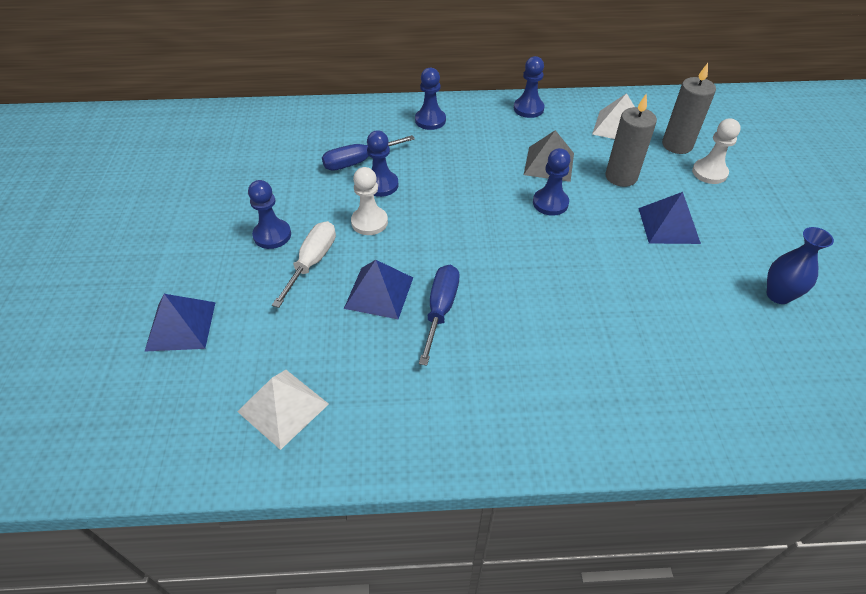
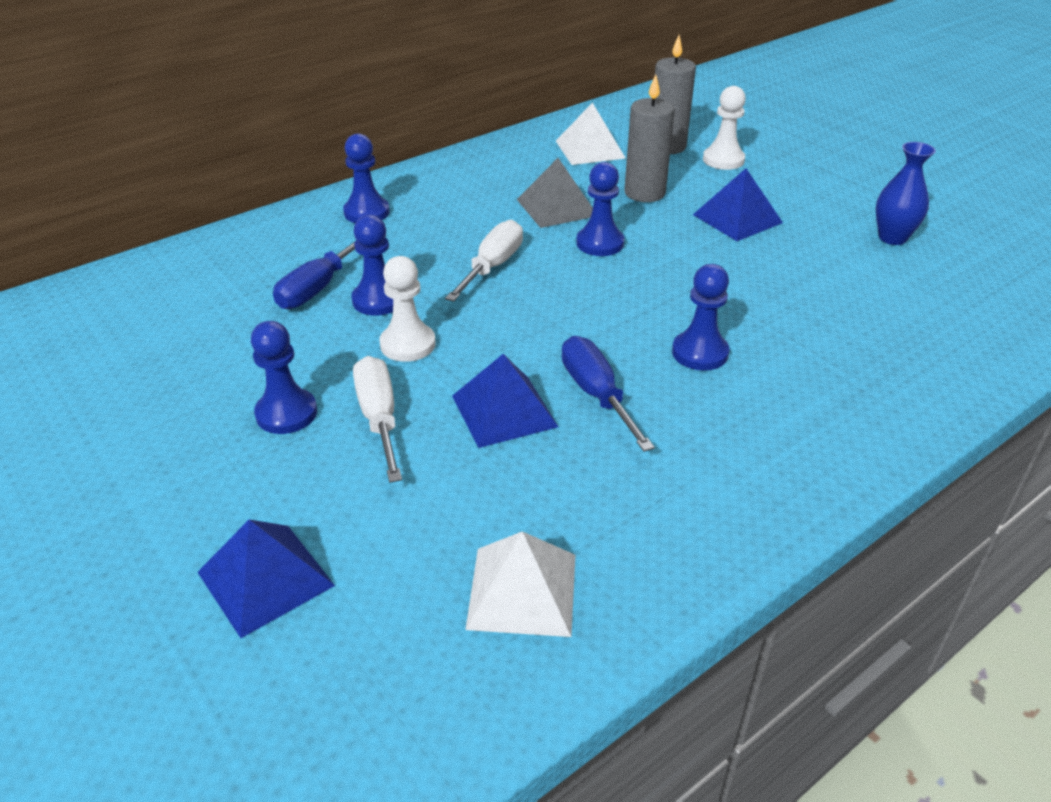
camera: 35 degrees left, 10 degrees down
blue pawn [514,56,545,118] -> blue pawn moved to [672,264,730,371]
none -> white screwdriver [445,220,523,302]

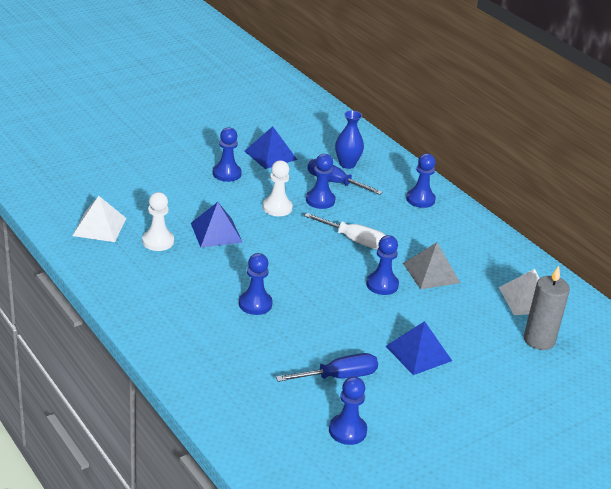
camera: 90 degrees right, 5 degrees down
blue pyramid [198,519,335,638] -> blue pyramid moved to [245,126,297,169]
white screwdriver [353,356,402,483] -> none
blue screwdriver [562,336,655,452] -> blue screwdriver moved to [276,353,378,382]
grey candle [624,74,675,202] -> none
white pawn [703,86,746,170] -> white pawn moved to [142,192,174,251]
blue vase [876,142,936,245] -> blue vase moved to [335,111,364,169]
none -> blue pawn [329,376,367,445]

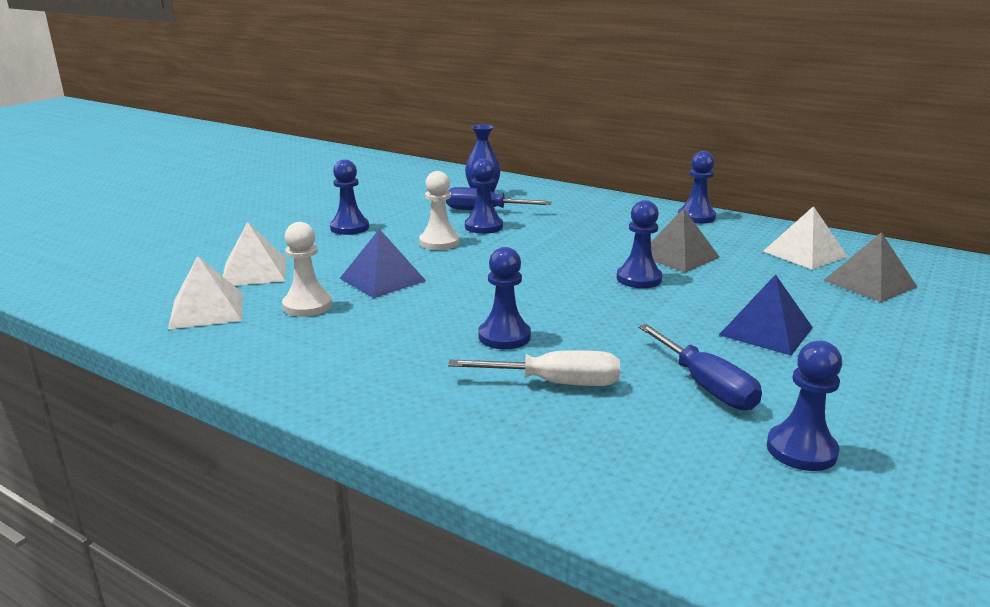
camera: 20 degrees left, 10 degrees down
blue pyramid [245,126,297,169] -> none
blue screwdriver [276,353,378,382] -> blue screwdriver turned 105 degrees clockwise [638,324,762,411]
white screwdriver [304,213,386,249] -> white screwdriver moved to [448,350,620,386]
blue pawn [406,153,436,208] -> blue pawn moved to [678,151,716,224]
grey candle [524,266,570,350] -> grey pyramid [823,232,917,302]
none -> white pyramid [223,222,286,286]

